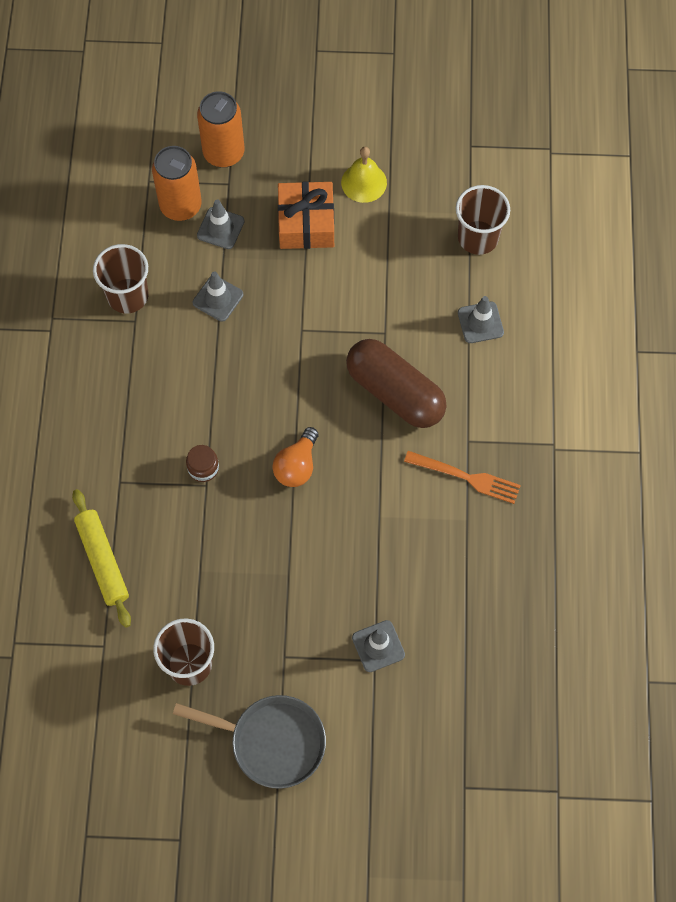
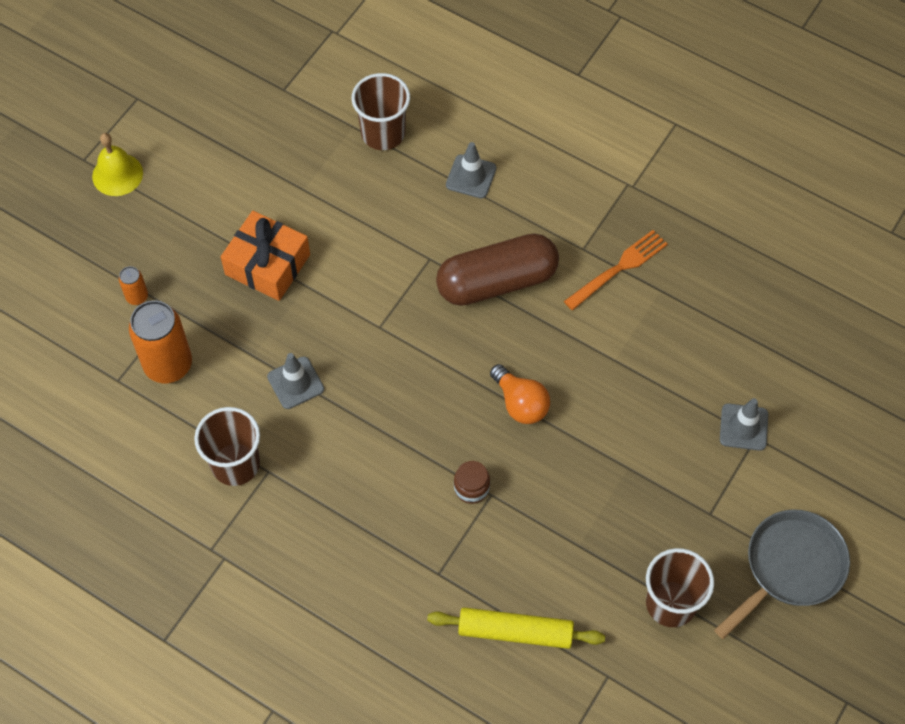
camera: 60 degrees left, 5 degrees down
orange can [197,91,244,168] -> orange can [119,266,148,305], size x0.47
grey traffic cone [197,199,245,249] -> none
yellow bell [341,147,387,203] -> yellow bell moved to [92,133,143,196]

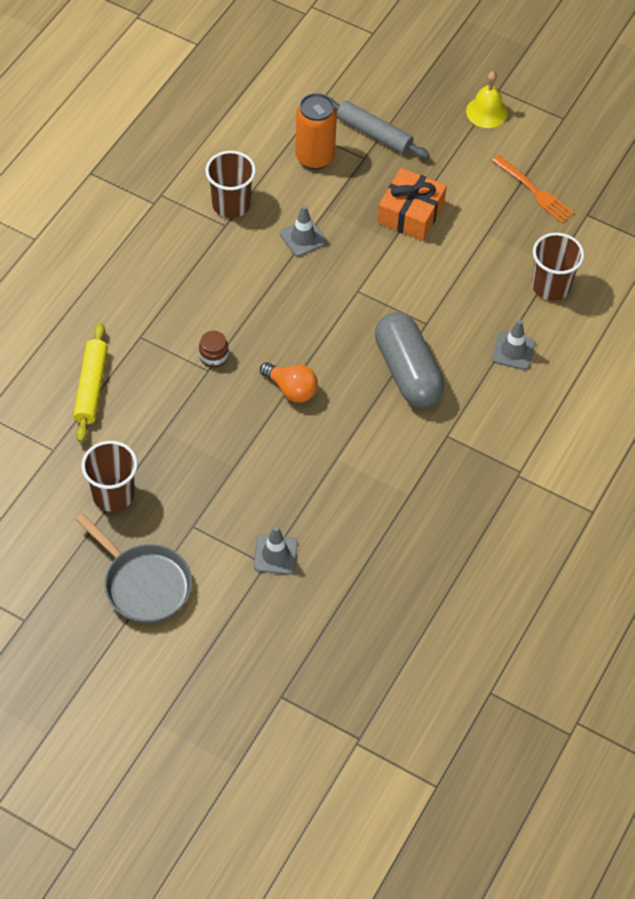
camera: 85 degrees right, 5 degrees down
orange can [119,266,148,305] -> grey rolling pin [329,97,429,159]
brown capsule [436,233,559,306] -> grey capsule [375,312,444,408]
orange light bulb [490,364,550,424] -> orange light bulb turned 105 degrees counterclockwise [260,362,318,402]
orange fork [564,230,668,310] -> orange fork moved to [491,155,574,223]

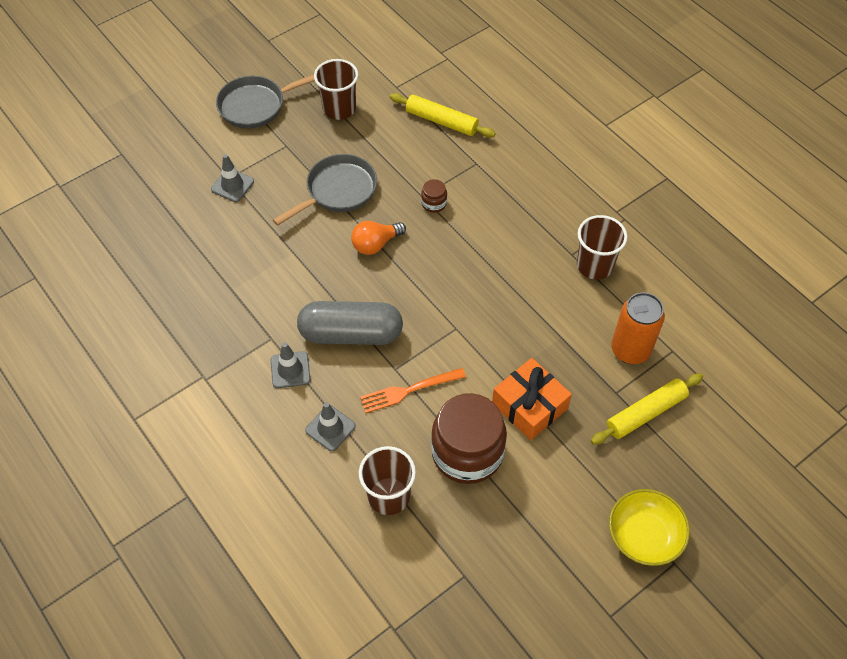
camera: 115 degrees right, 0 degrees up
grey traffic cone [280,205,327,257] -> grey traffic cone moved to [271,342,310,388]
grey rolling pin [329,97,429,159] -> yellow rolling pin [591,373,703,445]
yellow bell [466,71,508,128] -> yellow bowl [609,489,690,566]
orange fork [491,155,574,223] -> orange fork moved to [360,368,466,413]
none -> grey pan [273,154,377,226]
none -> brown jar [431,393,507,484]

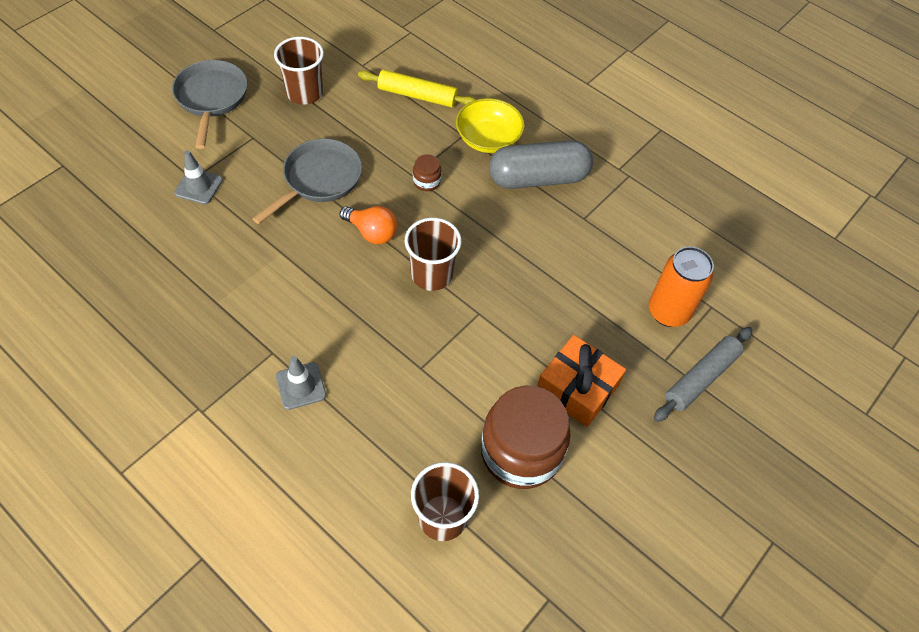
camera: 15 degrees left, 0 degrees up
grey pan [216,75,315,129] -> grey pan turned 120 degrees clockwise [172,60,247,149]
grey capsule [297,301,403,345] -> grey capsule moved to [489,140,593,189]
grey traffic cone [305,402,356,451] -> none
orange light bulb [351,221,406,255] -> orange light bulb turned 105 degrees counterclockwise [340,206,397,244]
orange fork [360,368,466,413] -> none
brown cup [577,215,628,280] -> brown cup moved to [405,218,461,291]
yellow rolling pin [591,373,703,445] -> grey rolling pin [654,327,753,422]
yellow bowl [609,489,690,566] -> yellow bowl moved to [456,98,525,153]

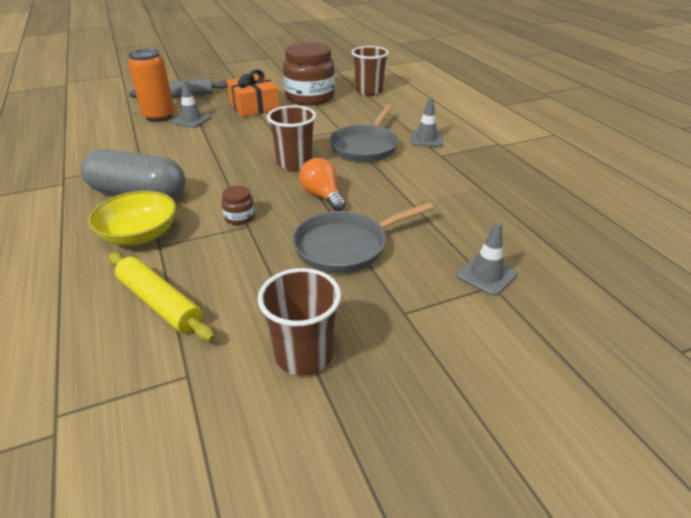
camera: 150 degrees left, 20 degrees down
grey pan [172,60,247,149] -> grey pan moved to [329,104,399,162]
none -> grey traffic cone [172,80,211,128]

